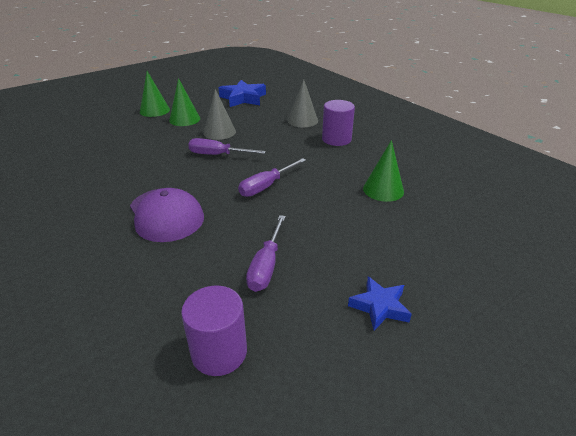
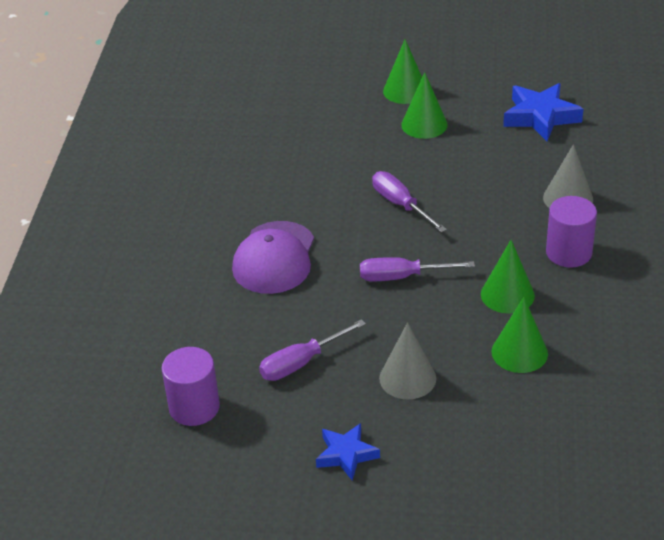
camera: 45 degrees right, 5 degrees up
grey cone [203,89,236,140] -> grey cone moved to [379,323,436,400]
none -> green cone [481,240,535,314]

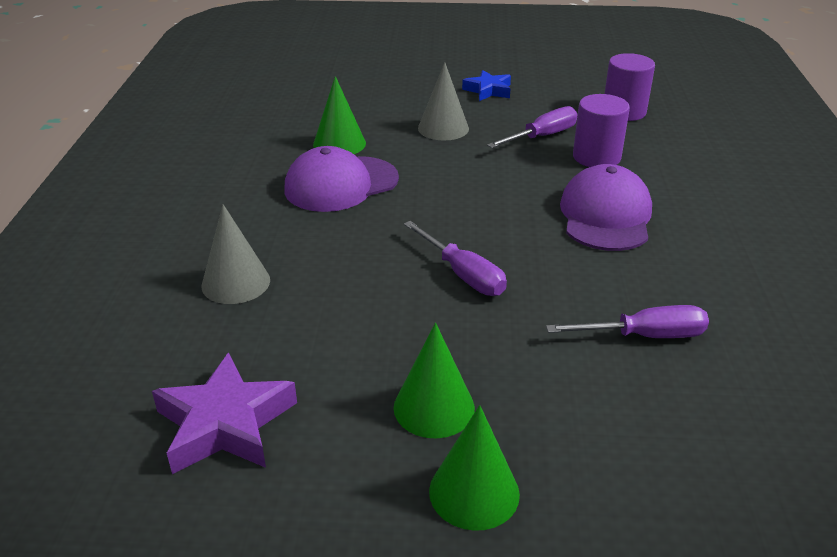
camera: 175 degrees right, 5 degrees down
purple screwdriver [360,257,475,281] -> purple screwdriver moved to [546,305,709,338]
green cone [481,240,535,314] -> purple cap [284,146,399,212]
blue star [503,83,583,141] -> purple star [152,352,297,474]
purple cylinder [546,196,597,268] -> purple cylinder moved to [573,94,630,167]

